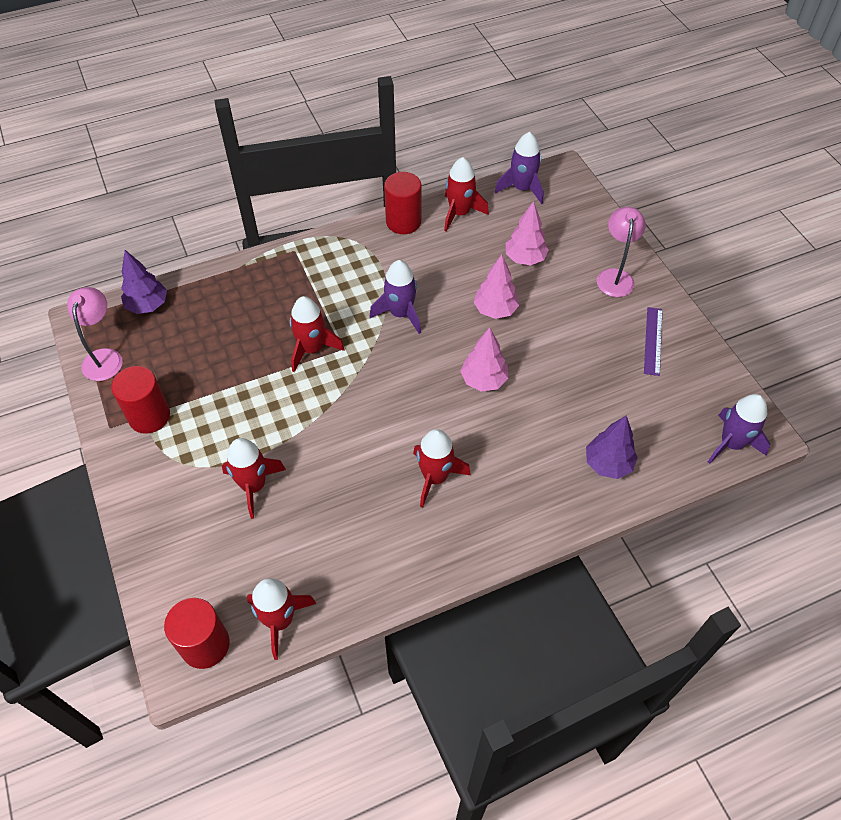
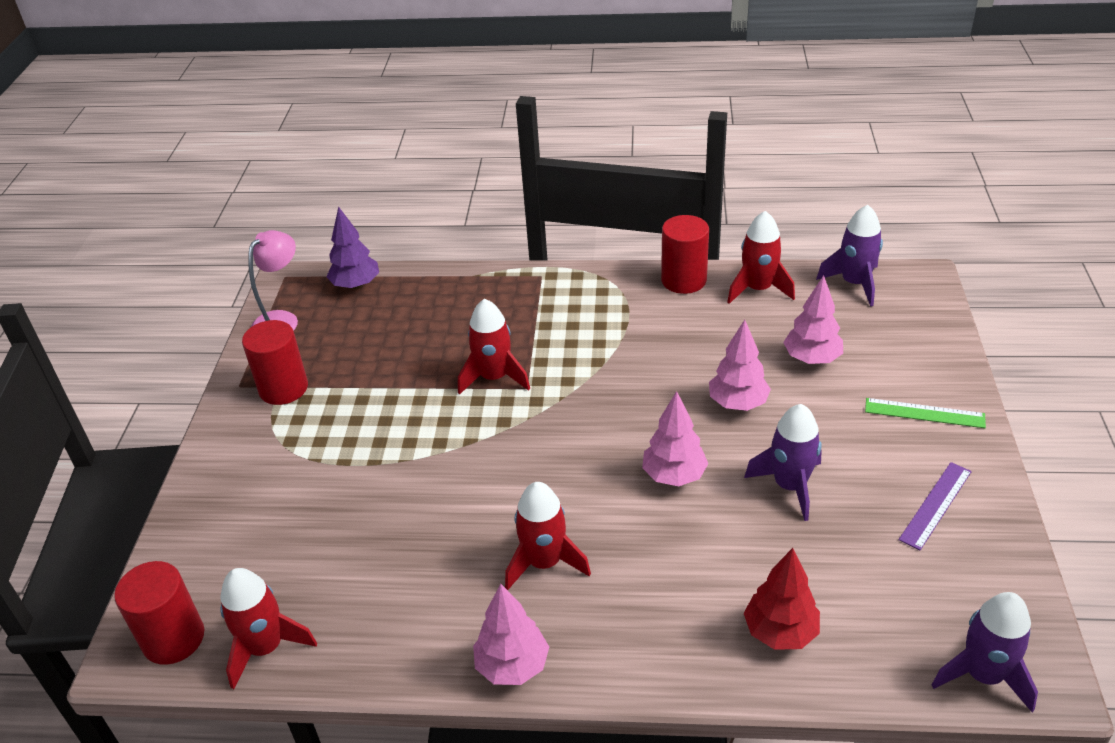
camera: 30 degrees right, 15 degrees down
red rocket [222,438,286,519] -> none
purple rocket [369,260,421,334] -> purple rocket moved to [744,404,822,521]
purple tree [586,415,638,479] -> red tree [744,548,820,650]
pink lamp [597,207,646,297] -> green ruler [865,398,986,428]
none -> pink tree [473,584,549,685]

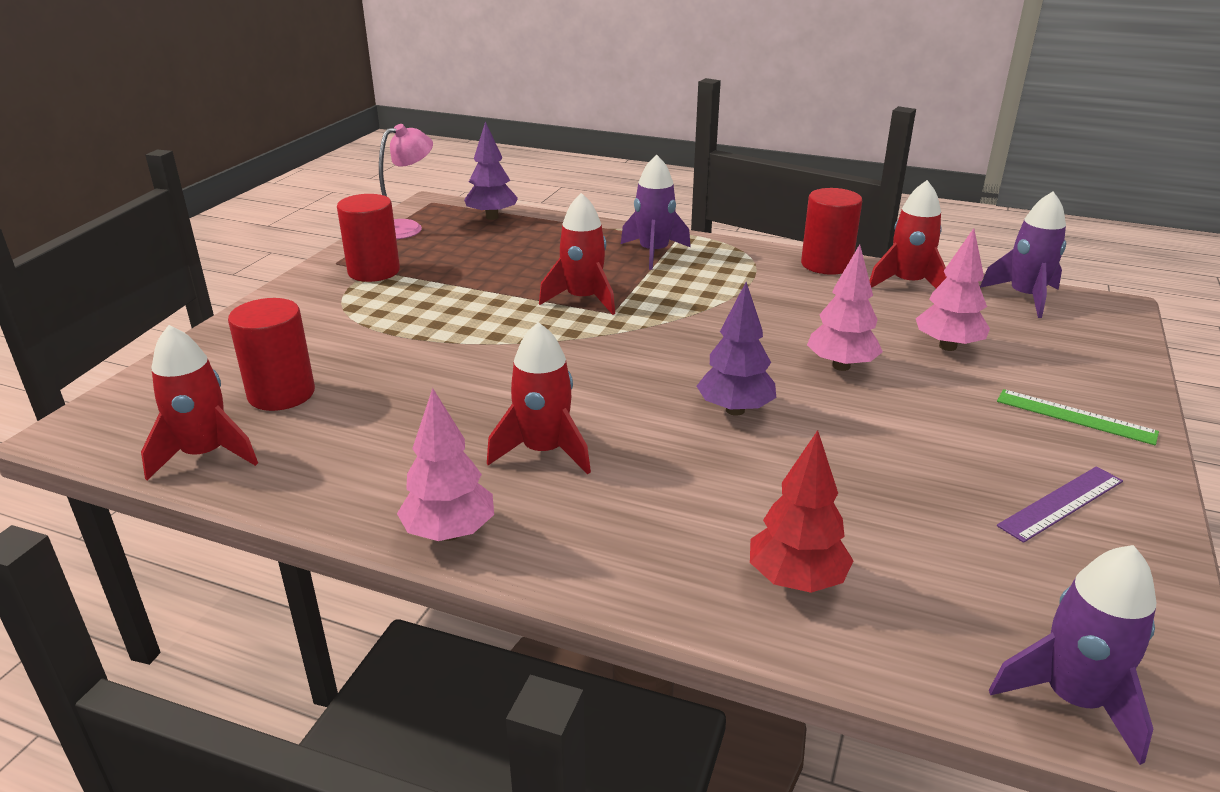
camera: 15 degrees right, 10 degrees down
red cylinder [114,561,204,665] -> red cylinder moved to [228,298,315,411]
pink tree [642,391,708,486] -> purple tree [697,282,776,416]
purple rocket [744,404,822,521] -> purple rocket moved to [621,154,691,270]

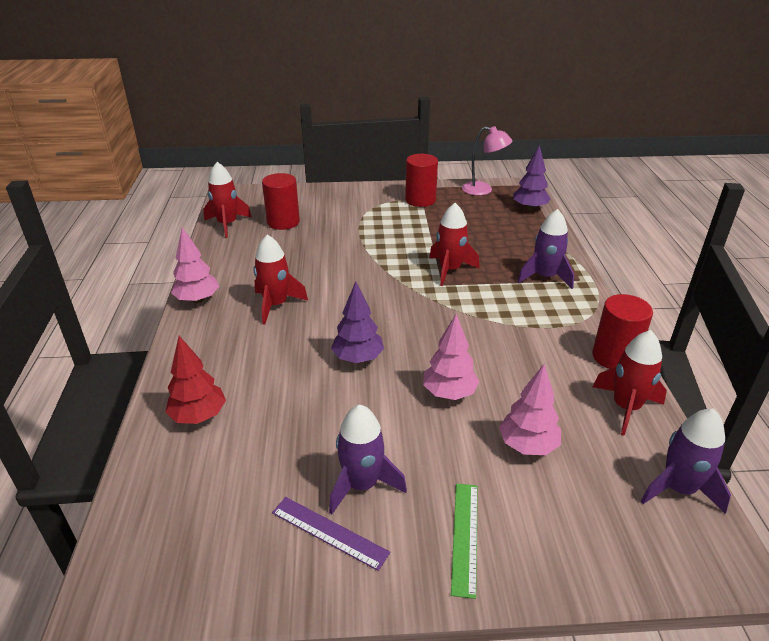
camera: 65 degrees right, 5 degrees up
purple rocket [989,545,1157,765] -> purple rocket moved to [329,405,407,514]

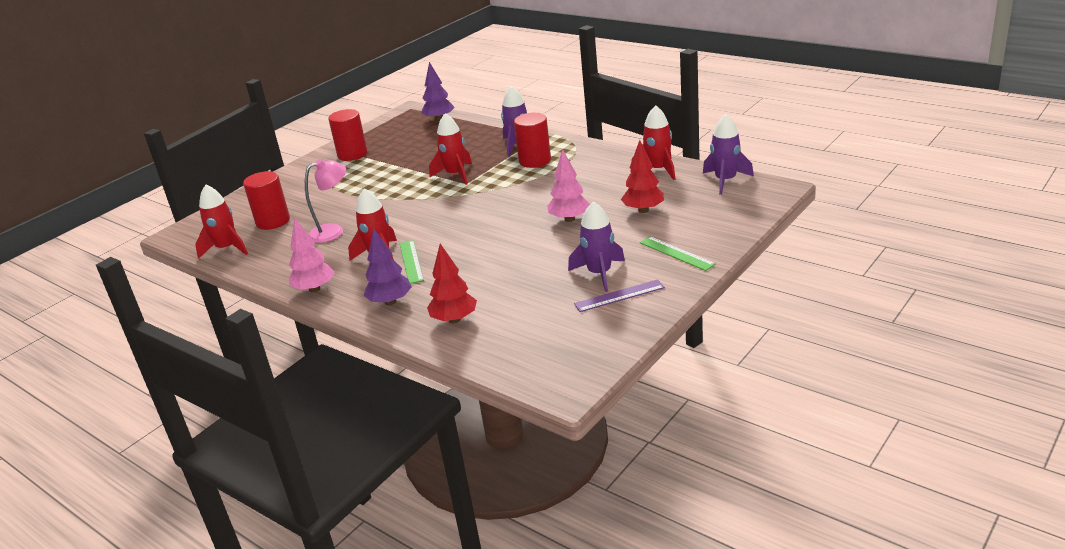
camera: 45 degrees left, 5 degrees down
purple tree [331,281,384,363] -> purple tree moved to [364,228,412,305]
pink lamp [462,126,512,196] -> pink lamp moved to [305,159,346,243]
pink tree [499,364,561,455] -> red tree [621,140,664,213]
red cylinder [592,294,653,369] -> red cylinder moved to [514,113,551,168]
none -> green ruler [399,240,424,284]

